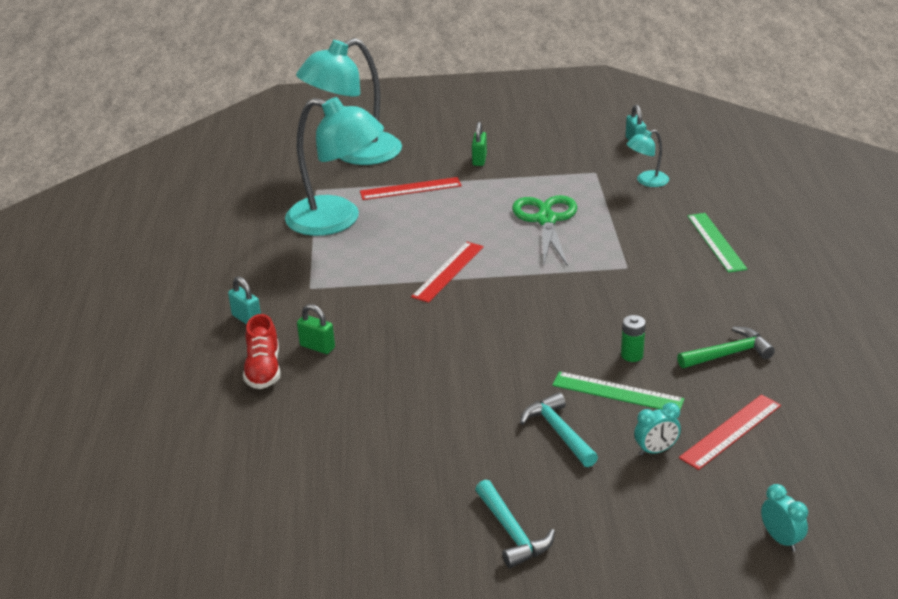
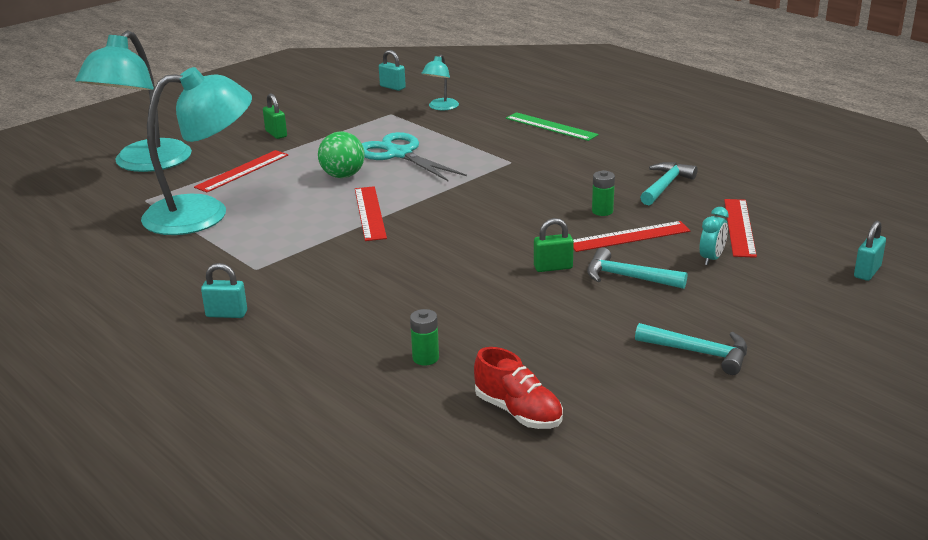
camera: 40 degrees left, 5 degrees down
red shoe [243,314,281,389] -> red shoe moved to [474,347,563,429]
green padlock [297,304,335,354] -> green padlock moved to [534,218,574,272]
green scissors [512,195,577,267] -> turquoise scissors [362,132,467,181]
green ruler [552,371,685,410] -> red ruler [573,221,691,252]
green hammer [677,326,775,368] -> turquoise hammer [640,162,697,205]
turquoise clock [761,484,808,552] -> turquoise padlock [854,221,886,281]
none -> green ball [318,131,365,178]
none -> green battery [410,309,439,365]

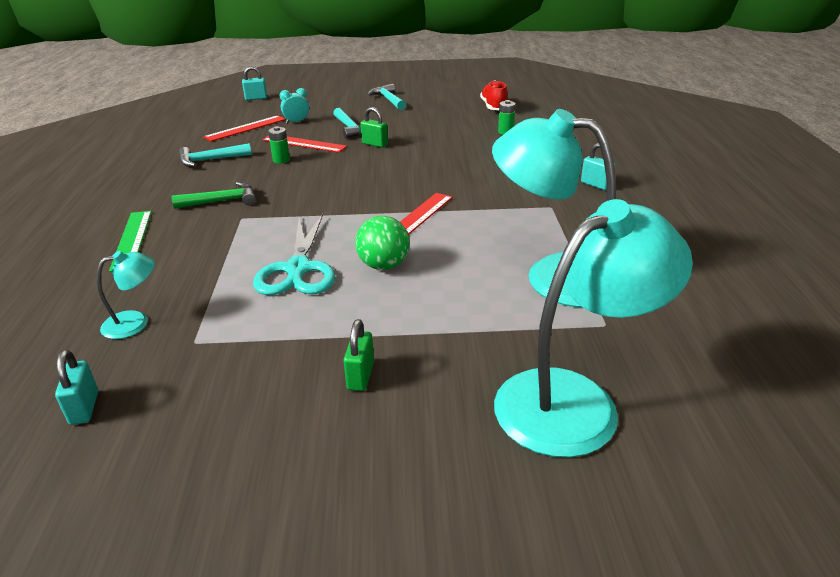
camera: 140 degrees left, 5 degrees up
red ruler [194,150,288,192] -> none
none -> green hammer [172,182,256,209]

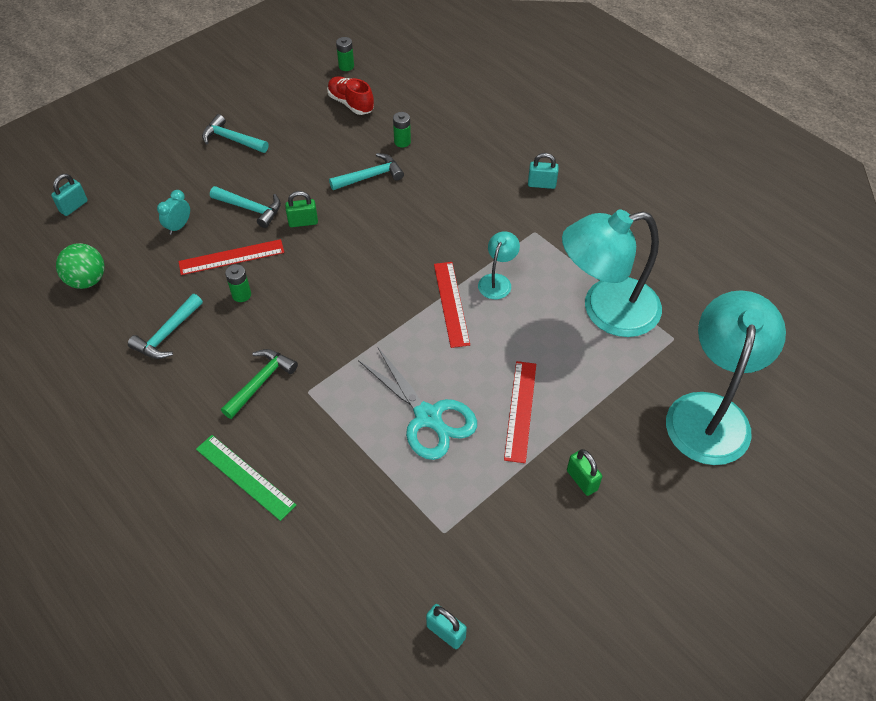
camera: 40 degrees left, 20 degrees up
turquoise lamp [97,251,155,339] -> turquoise lamp moved to [478,231,520,299]
red ruler [203,115,286,142] -> red ruler moved to [504,361,536,463]
green ball [355,216,410,270] -> green ball moved to [56,243,105,289]
none -> turquoise hammer [329,153,404,190]
none -> green battery [336,37,354,71]

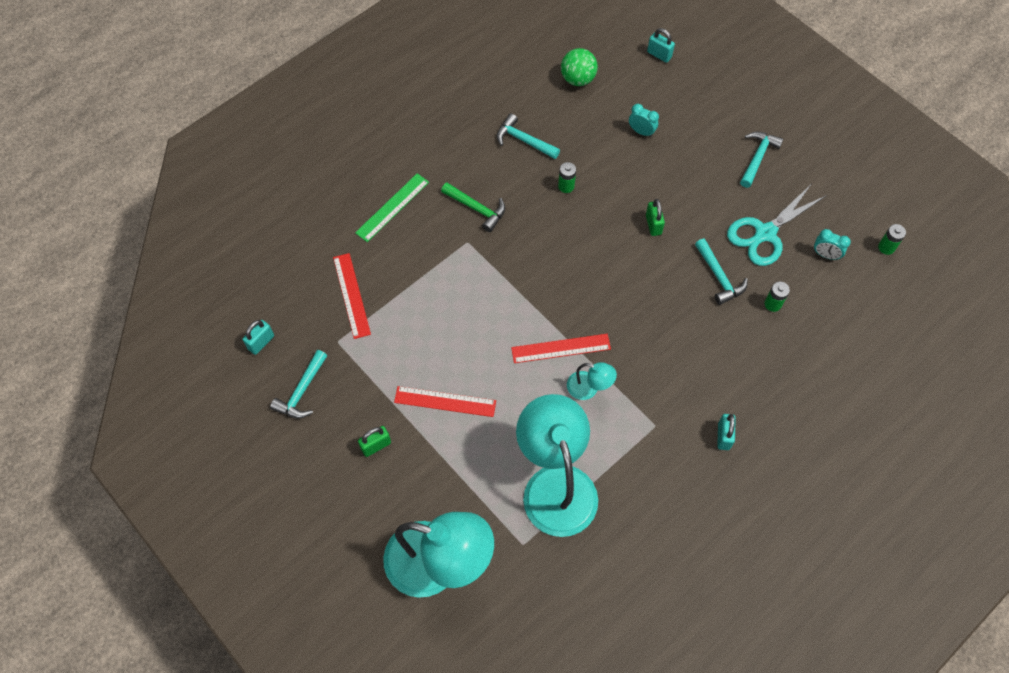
camera: 90 degrees right, 10 degrees up
red ruler [178,239,284,275] -> red ruler moved to [333,253,371,339]
turquoise hammer [210,186,281,228] -> turquoise hammer moved to [270,350,327,418]
red shoe [327,76,374,115] -> turquoise clock [814,229,851,260]
turquoise scissors [358,347,477,460] -> turquoise scissors moved to [727,185,827,266]

